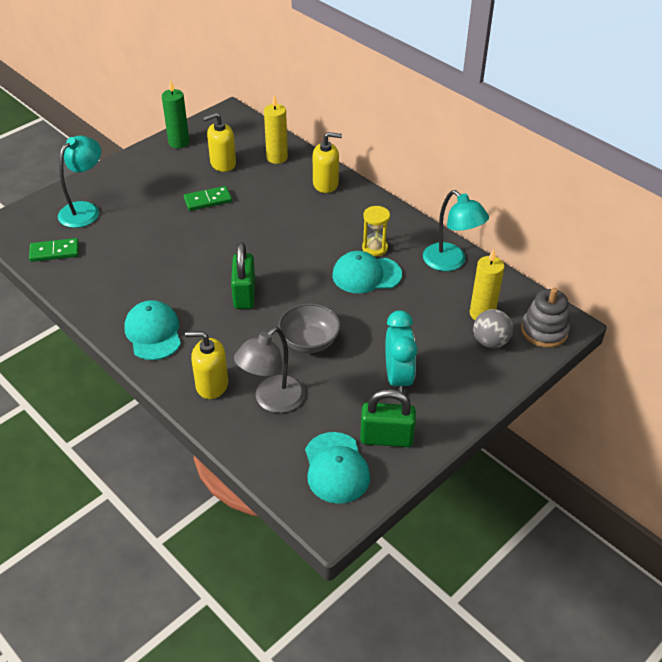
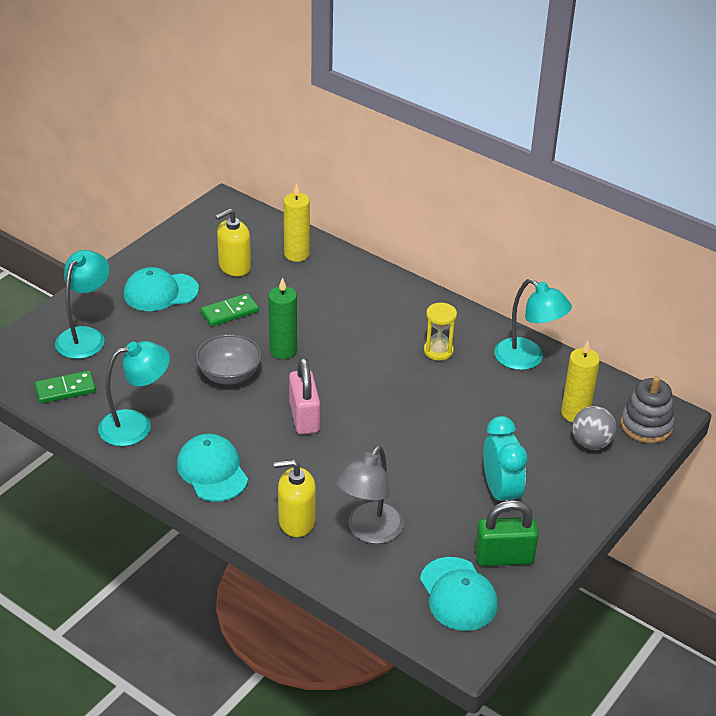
camera: 10 degrees left, 5 degrees down
green candle [162,80,189,148] -> green candle moved to [269,277,297,359]
green padlock [231,242,255,309] -> pink padlock [289,357,320,435]
grey bowl [278,303,341,353] -> grey bowl moved to [196,334,262,385]
yellow soap dispenser [313,132,342,193] -> none
turquoise cap [332,251,402,293] -> turquoise cap moved to [124,267,199,311]
none -> turquoise lamp [98,341,170,446]

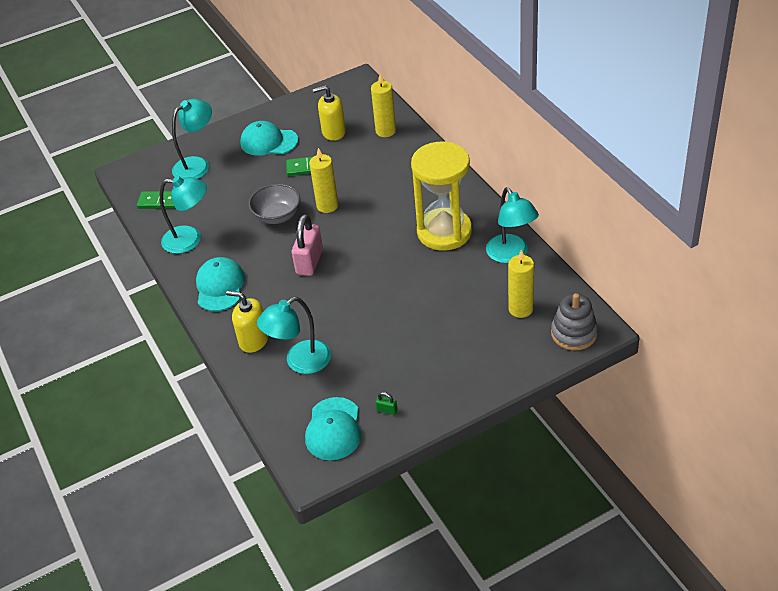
camera: 30 degrees right, 5 degrees up
green candle [269,277,297,359] -> yellow candle [309,148,339,213]
grey lamp [336,446,404,544] -> turquoise lamp [257,297,331,374]
yellow hourglass [424,302,457,361] -> yellow hourglass [411,142,472,250], size x2.21
green padlock [475,500,539,566] -> green padlock [376,392,397,415], size x0.42
turquoise clock [483,416,527,511] -> none
grey ball [572,406,616,450] -> none

